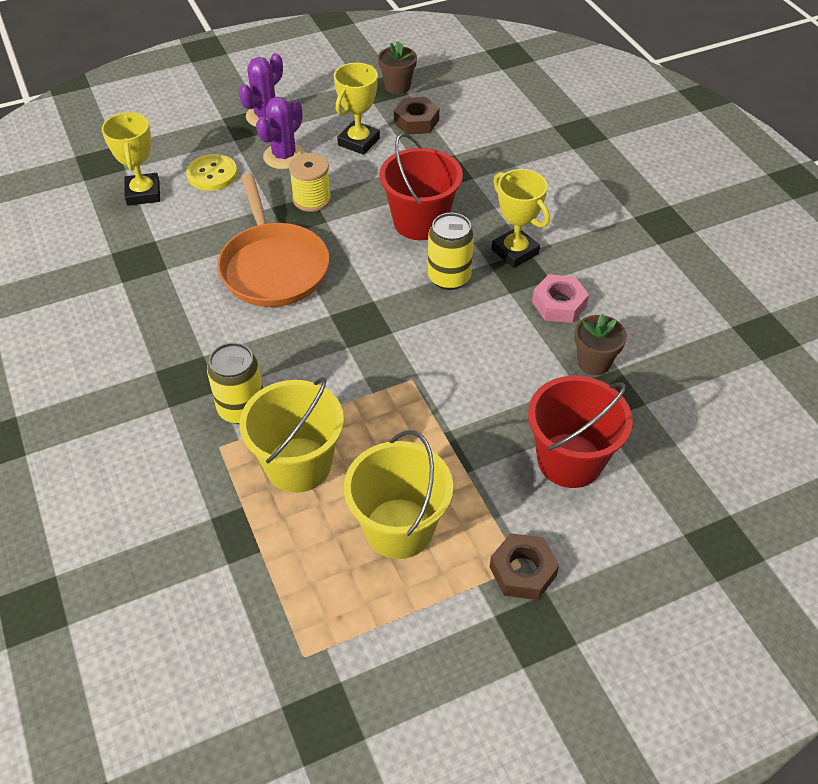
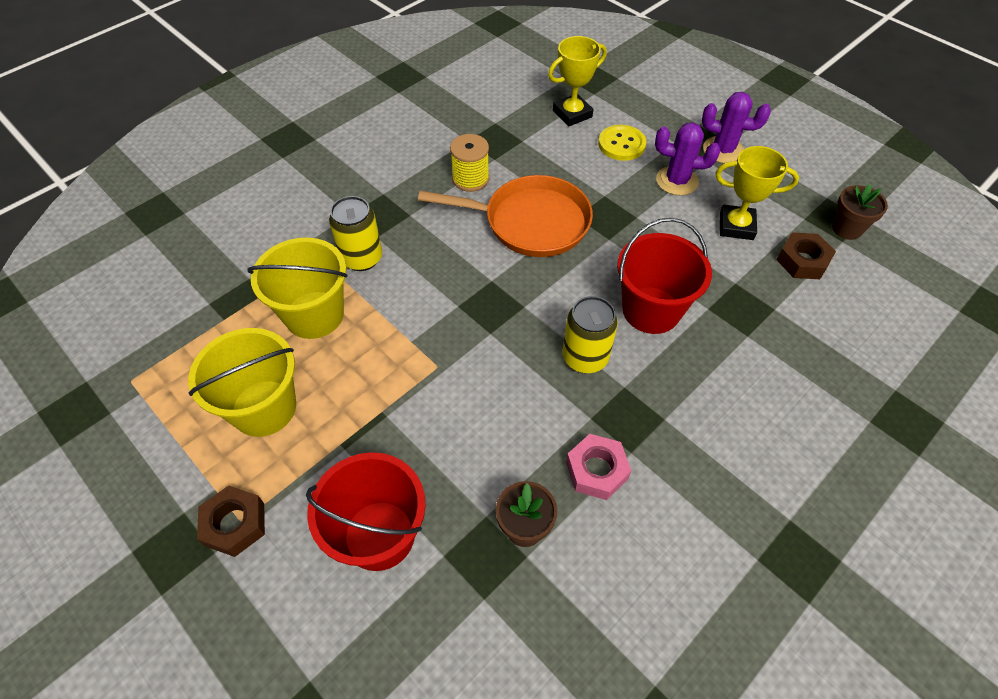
camera: 70 degrees right, 5 degrees up
orange pan [217,173,329,307] -> orange pan turned 135 degrees counterclockwise [418,175,593,257]
yellow spool [289,153,331,212] -> yellow spool moved to [450,134,489,192]
yellow trophy [491,169,550,268] -> none

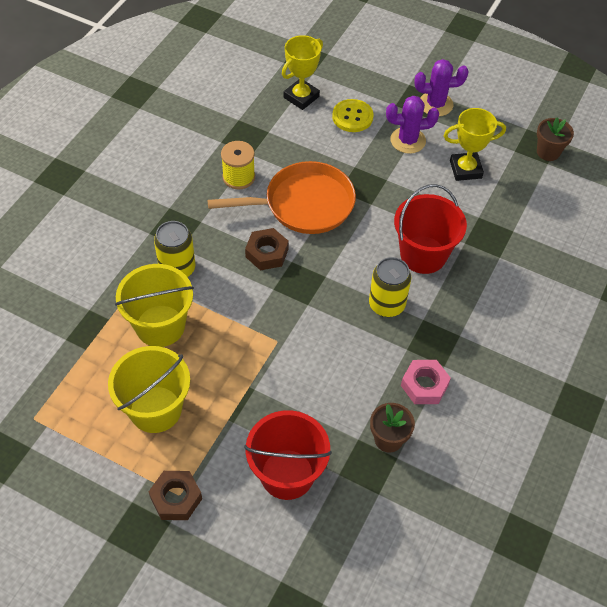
camera: 20 degrees left, 0 degrees up
brown nut [777,232,836,279] -> brown nut moved to [245,228,289,270]

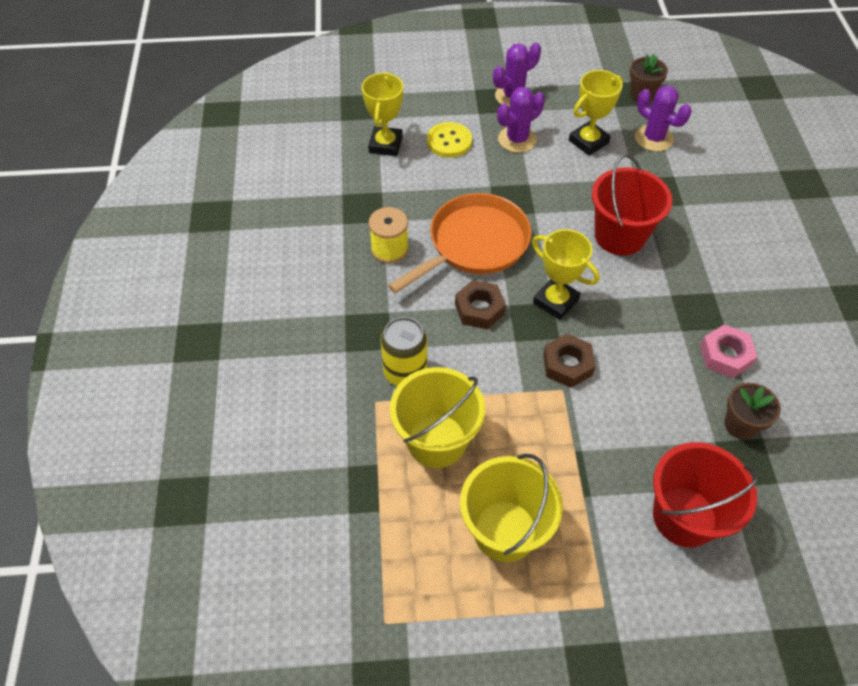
camera: 30 degrees left, 0 degrees up
brown nut [148,471,202,520] -> brown nut moved to [543,334,595,388]
yellow can [369,257,411,317] -> none
none -> yellow trophy [532,229,599,320]
none -> purple cactus [635,85,692,152]

